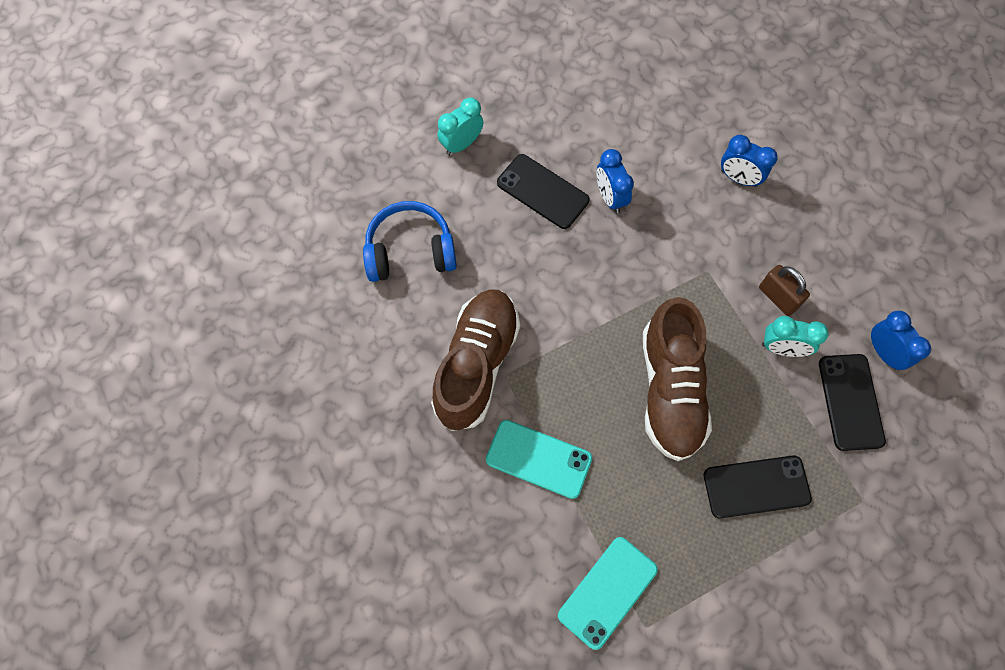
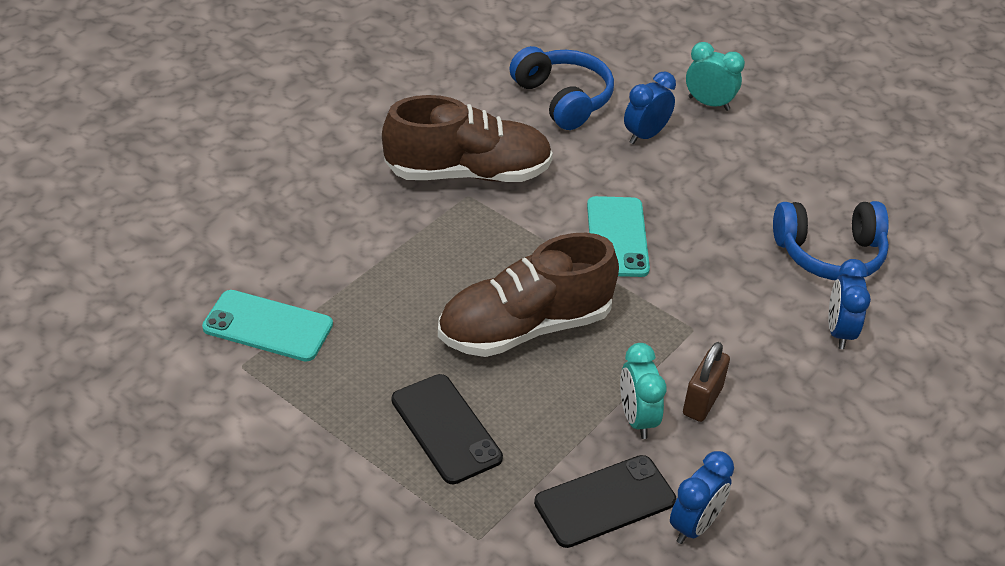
camera: 65 degrees right, 25 degrees down
turquoise phone [486,420,592,499] -> turquoise phone moved to [587,196,650,277]
black phone [497,154,589,229] -> none
blue clock [596,149,634,213] -> blue clock moved to [624,72,676,144]
none -> blue headphones [773,201,889,280]

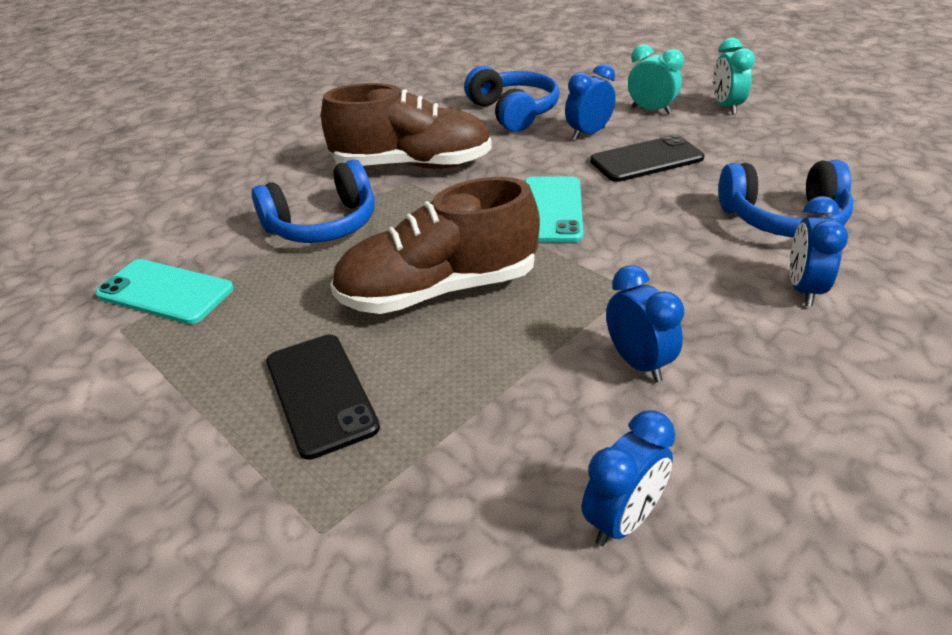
camera: 10 degrees right, 5 degrees down
black phone [534,455,676,548] -> black phone moved to [590,134,704,182]
turquoise clock [620,343,667,439] -> turquoise clock moved to [713,38,755,115]
brown padlock [683,342,730,422] -> blue clock [606,265,684,382]
none -> blue headphones [252,159,374,243]

